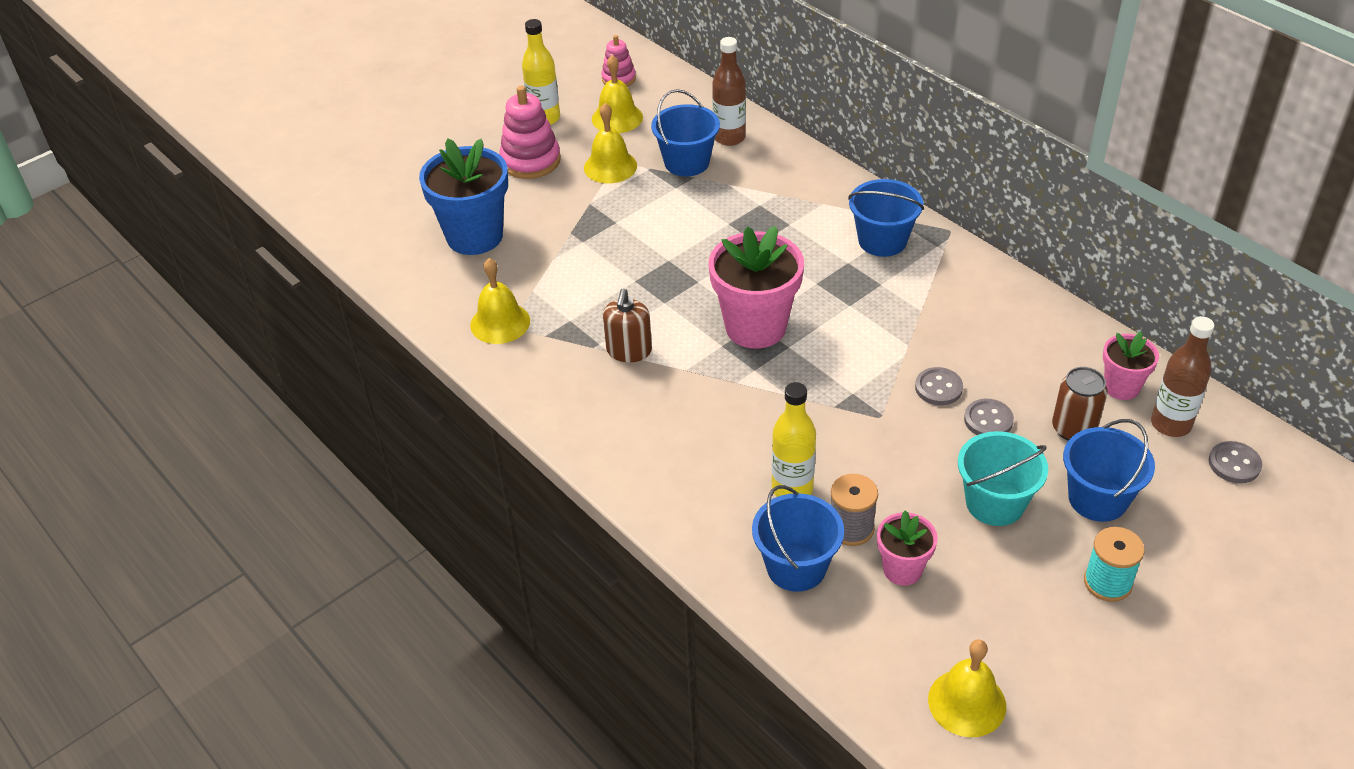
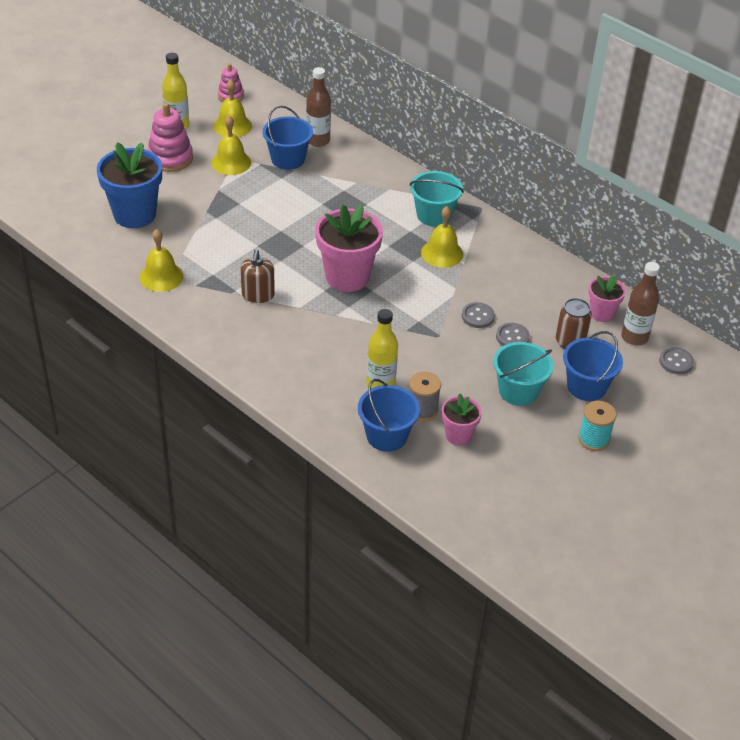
camera: 10 degrees left, 0 degrees up
blue bucket [848,179,924,257] -> turquoise bucket [410,171,464,227]
yellow bell [928,639,1006,737] -> yellow bell moved to [421,206,463,268]

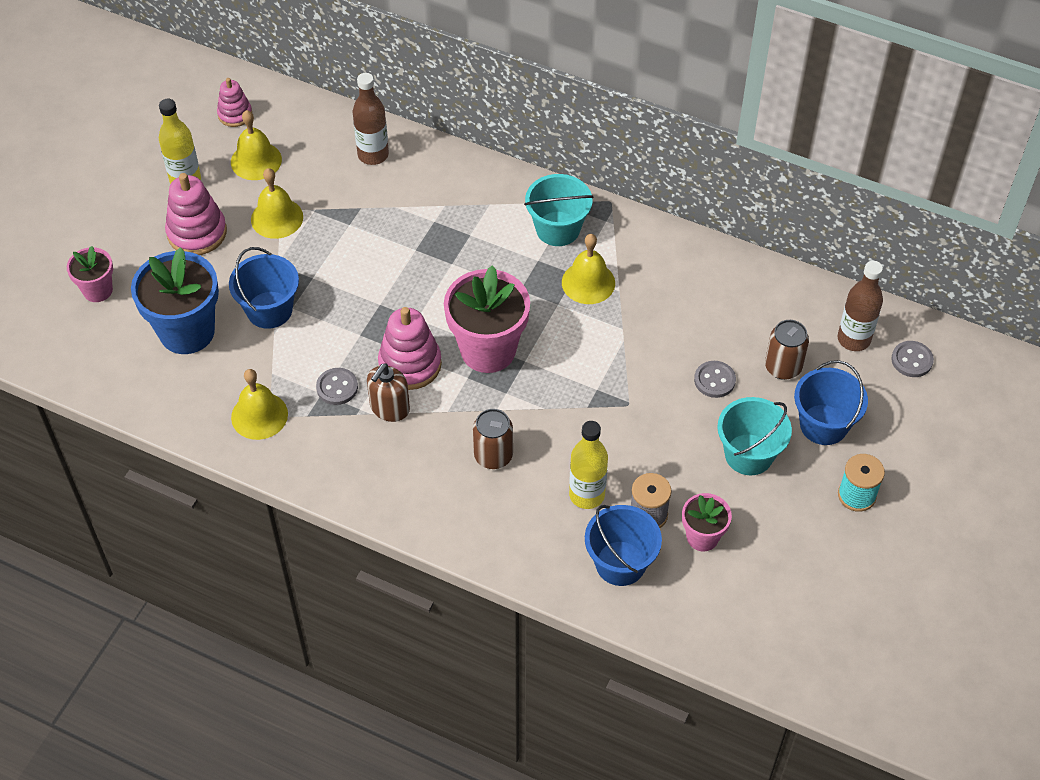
camera: 15 degrees left, 10 degrees up
brown soap dispenser [241,249,275,303] -> brown soap dispenser turned 45 degrees clockwise [367,363,410,422]
blue bucket [263,105,313,170] -> blue bucket moved to [229,247,299,329]
grey button [462,302,495,328] -> grey button moved to [316,368,358,405]
pink flower pot [589,274,626,322] -> pink flower pot moved to [67,246,113,302]
none -> pink stacking toy [378,307,442,390]
none -> brown can [473,409,513,469]

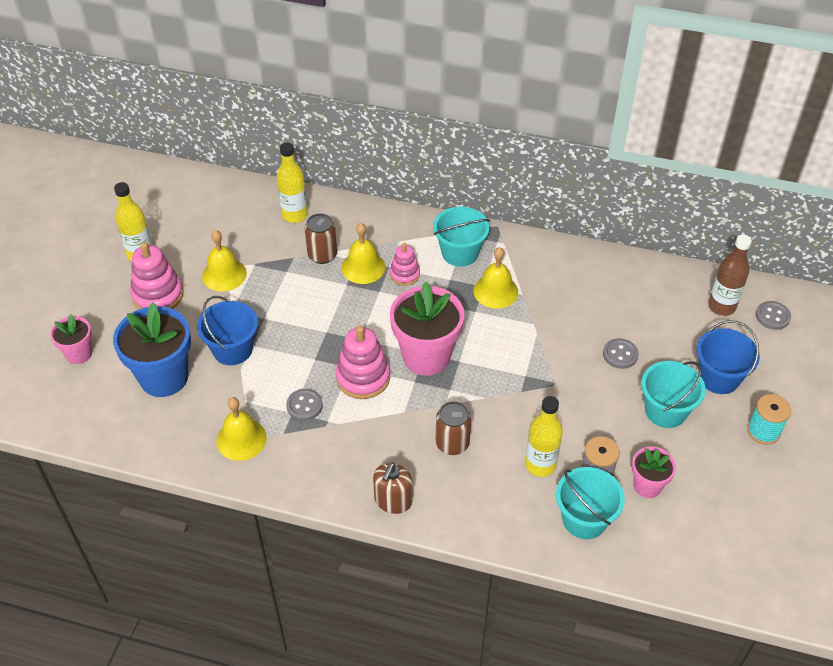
camera: 10 degrees left, 5 degrees down
pink stacking toy [217,78,252,127] -> pink stacking toy moved to [389,243,420,286]
yellow bell [231,110,282,180] -> yellow bell moved to [341,223,385,284]
brown bottle [353,73,389,165] -> yellow bottle [277,143,308,223]
brown soap dispenser [367,363,410,422] -> brown soap dispenser moved to [373,462,412,514]
blue bucket [585,505,662,586] -> turquoise bucket [556,467,625,539]
brown can [765,320,809,380] -> brown can moved to [305,213,337,264]

